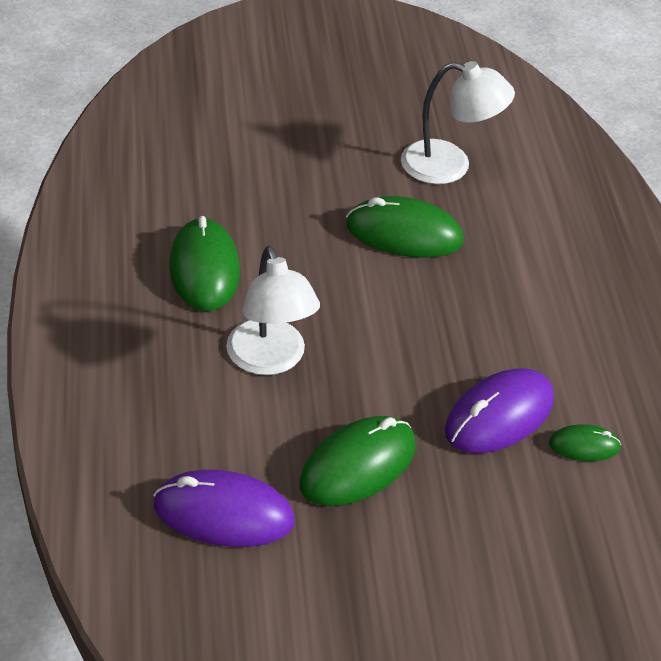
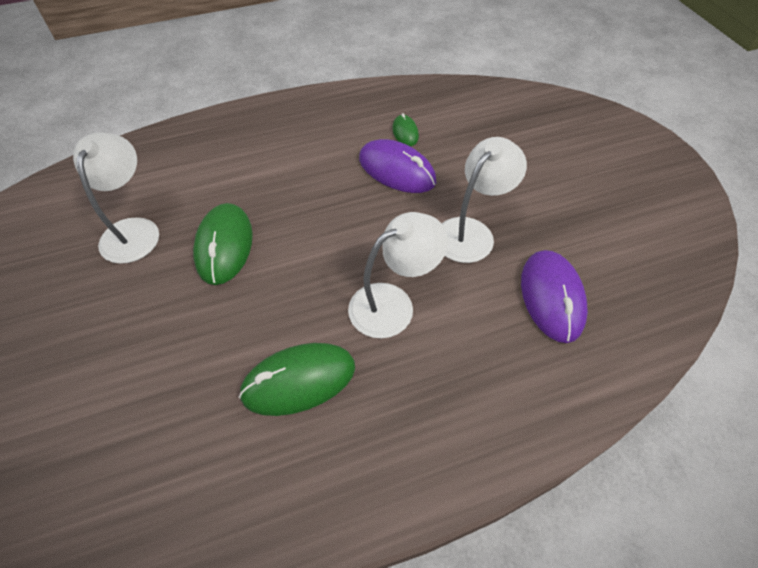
camera: 100 degrees left, 10 degrees up
green mouse [299,416,416,506] -> white lamp [442,137,527,263]

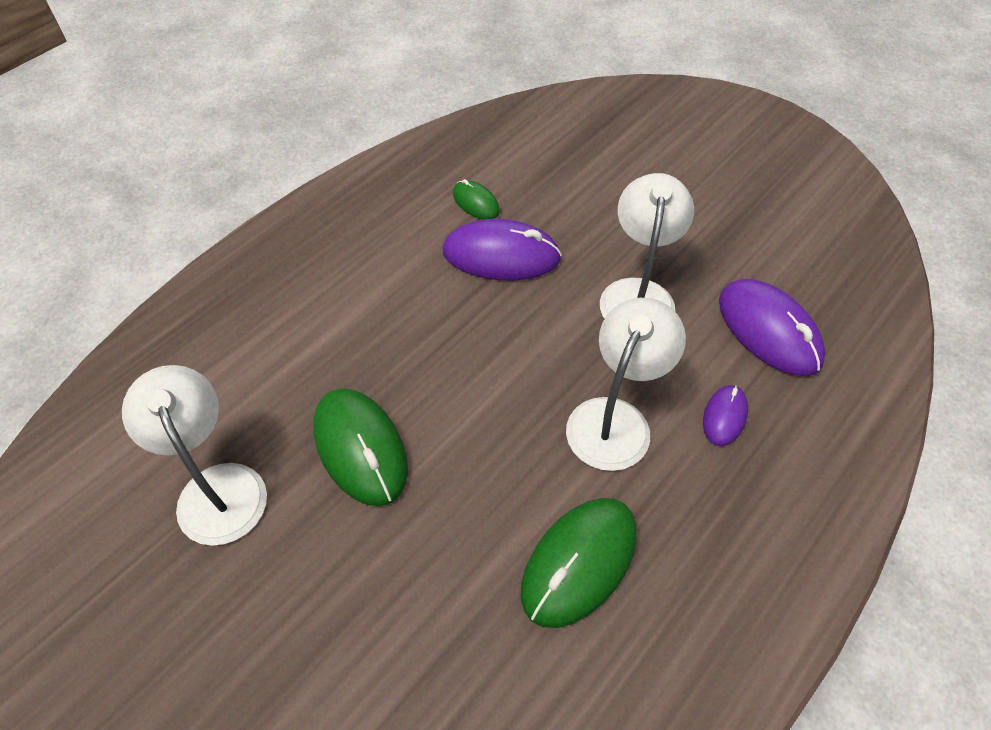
camera: 30 degrees left, 0 degrees up
none -> purple mouse [703,385,748,446]

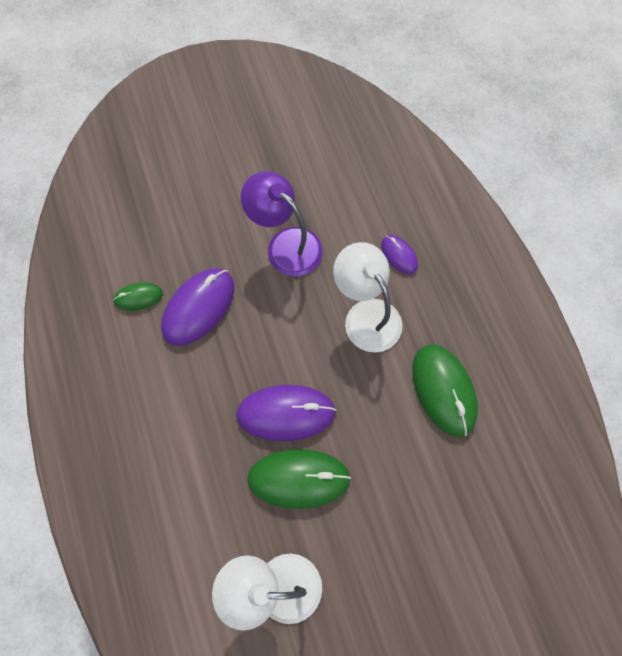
camera: 60 degrees left, 15 degrees up
white lamp [600,173,694,319] -> purple lamp [241,171,323,276]
purple mouse [719,279,826,376] -> purple mouse moved to [236,385,336,441]

